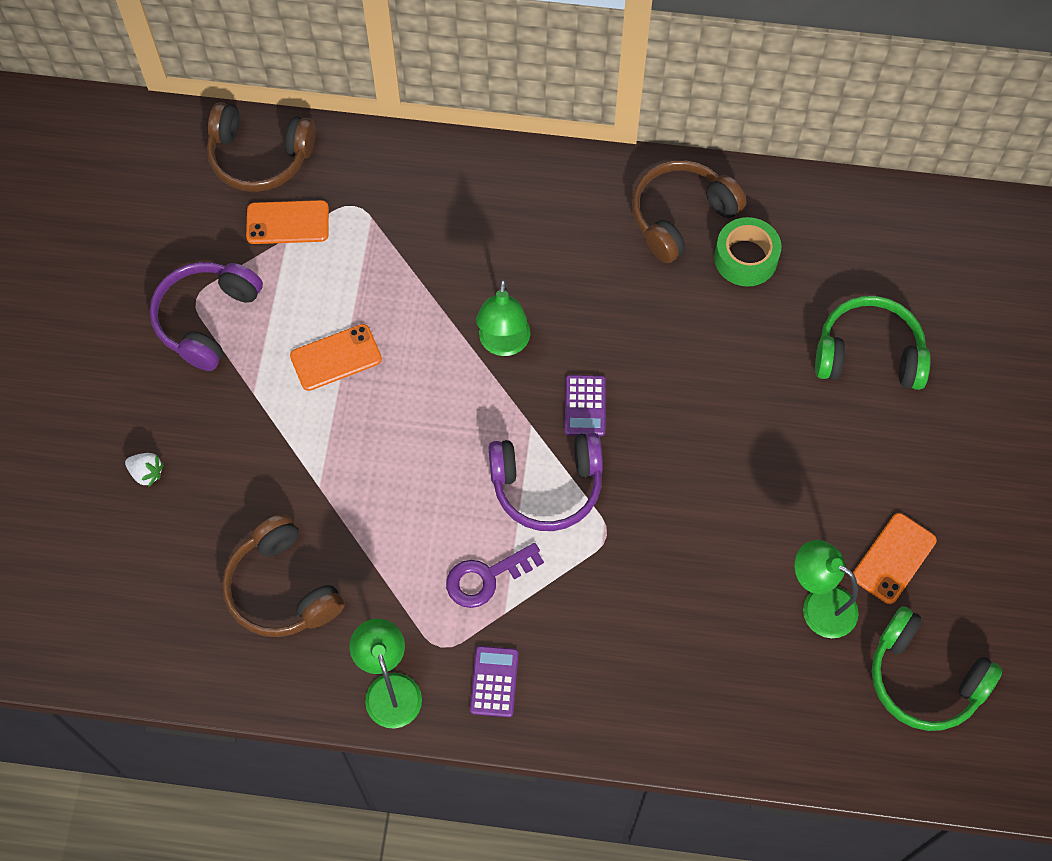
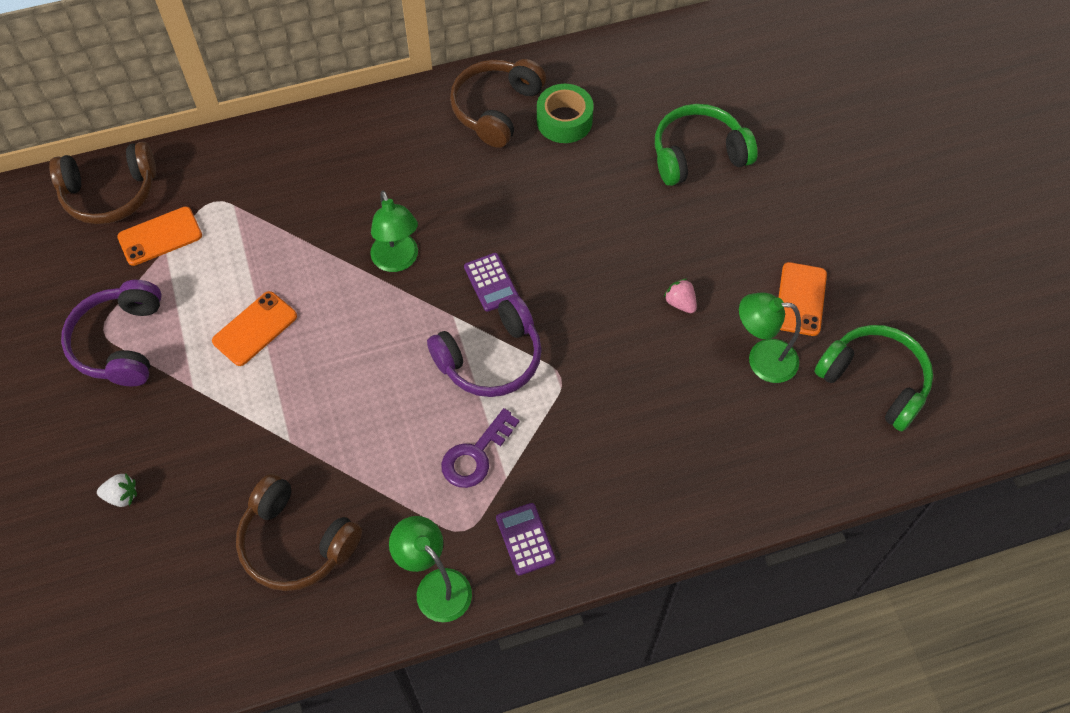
camera: 25 degrees left, 5 degrees down
green headphones [872,606,1003,731] -> green headphones turned 150 degrees counterclockwise [815,325,933,432]
none -> pink strawberry [664,278,697,313]

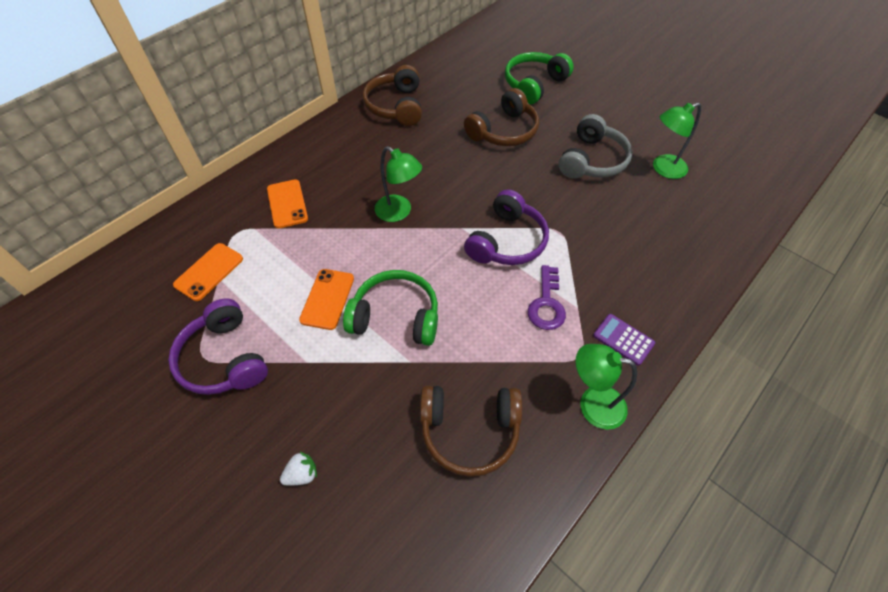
camera: 30 degrees left, 5 degrees down
brown headphones [49,142,156,224] -> brown headphones moved to [464,88,539,146]
purple calculator [464,253,519,312] -> none
green tape [537,84,594,143] -> none
pink strawberry [664,278,697,313] -> grey headphones [559,114,633,178]
orange phone [778,262,827,336] -> orange phone moved to [267,180,308,228]
green headphones [815,325,933,432] -> green headphones moved to [343,270,438,346]

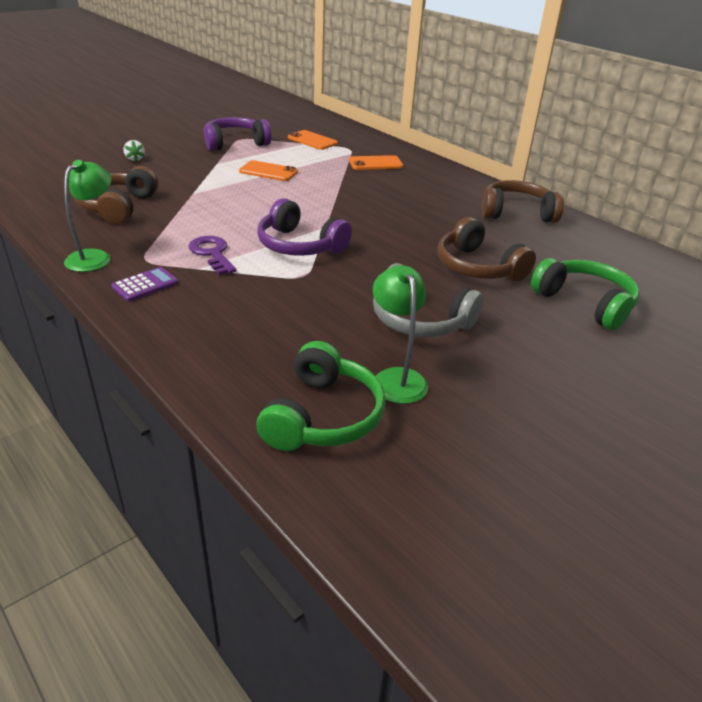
camera: 95 degrees right, 20 degrees down
green headphones [343,270,438,346] -> green headphones moved to [256,341,386,451]
green lamp [374,146,422,222] -> none
purple key [528,265,566,330] -> purple key turned 45 degrees clockwise [189,236,237,275]

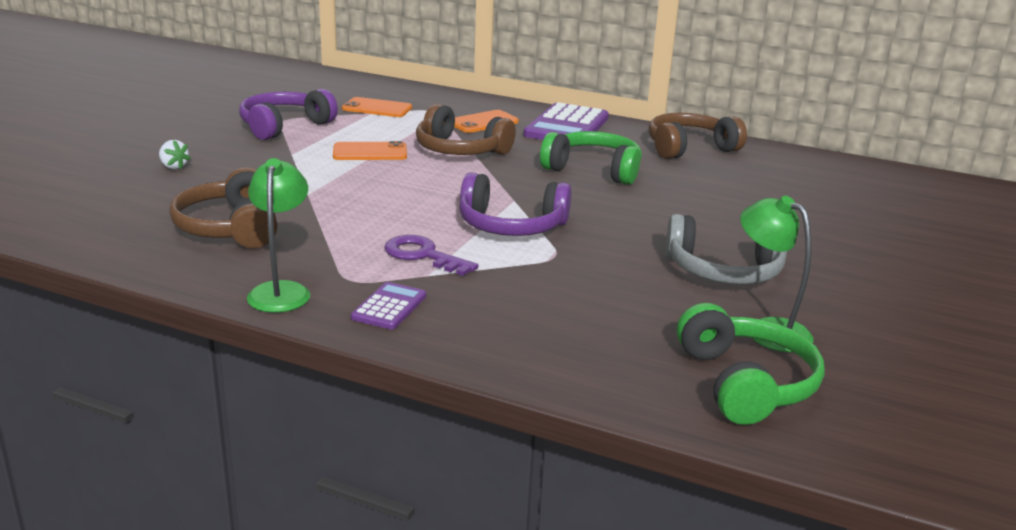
camera: 25 degrees left, 10 degrees down
brown headphones [437,217,536,281] -> brown headphones moved to [416,104,516,155]
green headphones [531,258,640,330] -> green headphones moved to [540,131,642,185]
none -> purple calculator [524,102,609,146]

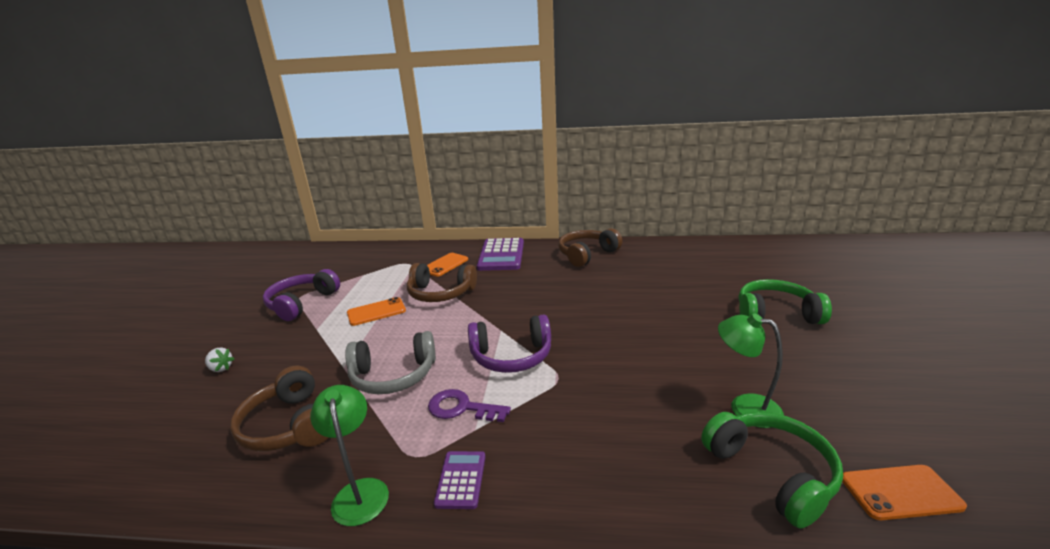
camera: 15 degrees left, 0 degrees up
orange phone [342,97,412,117] -> orange phone moved to [842,465,967,520]
green headphones [540,131,642,185] -> green headphones moved to [739,279,832,324]
grey headphones [666,214,787,285] -> grey headphones moved to [345,331,436,394]

